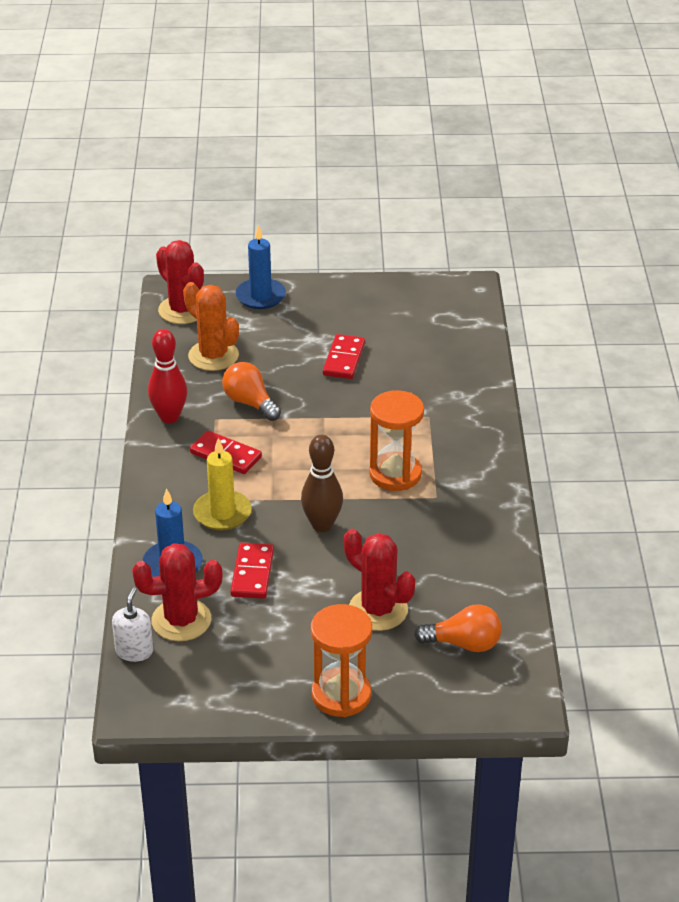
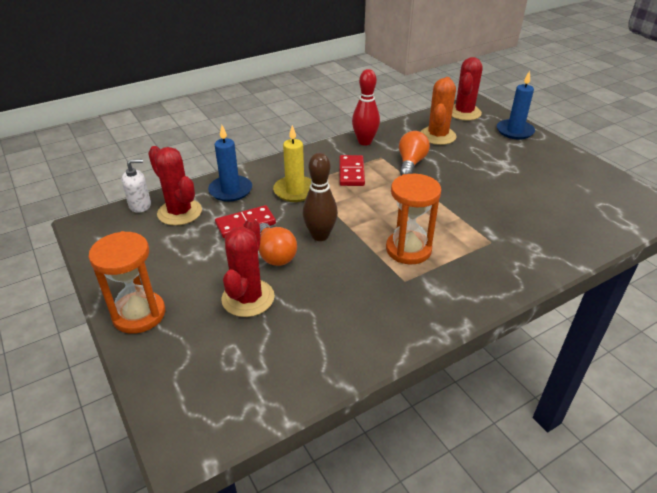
camera: 60 degrees right, 0 degrees up
red domino [323,334,365,379] -> none
orange light bulb [414,604,502,652] -> orange light bulb moved to [259,223,297,266]

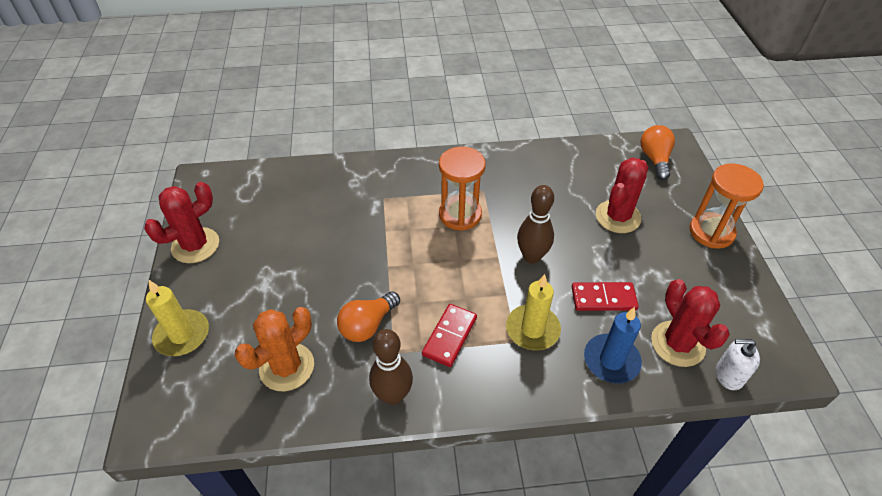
camera: 155 degrees left, 10 degrees up
orange light bulb [259,223,297,266] -> orange light bulb moved to [640,125,675,180]
red bowling pin [352,69,380,146] -> brown bowling pin [369,329,413,405]
red cactus [452,57,483,120] -> red cactus moved to [144,182,219,263]
blue candle [497,71,535,140] -> yellow candle [146,280,209,356]

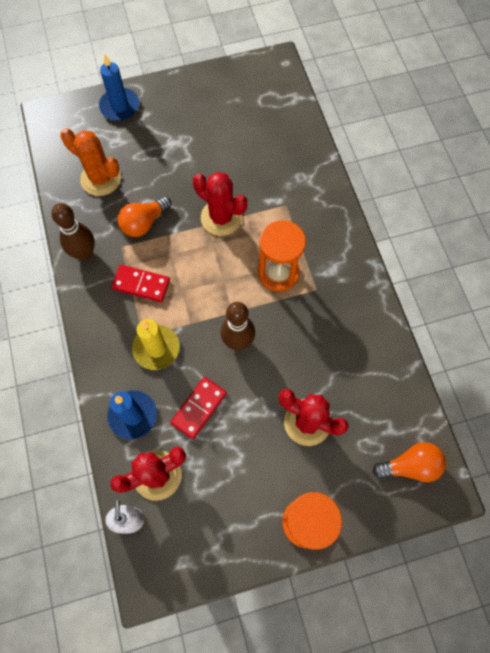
camera: 80 degrees right, 20 degrees up
red cactus [144,182,219,263] -> red cactus moved to [193,172,247,236]
yellow candle [146,280,209,356] -> blue candle [99,55,139,121]
orange light bulb [337,291,400,342] -> orange light bulb turned 75 degrees counterclockwise [118,197,171,237]
red domino [572,282,639,311] -> red domino turned 45 degrees clockwise [170,377,227,439]

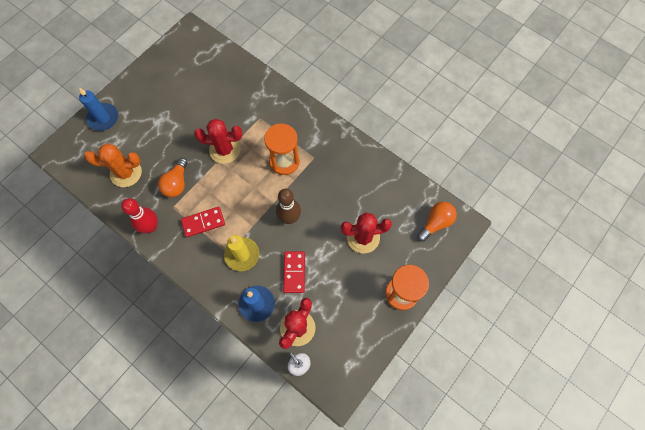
camera: 35 degrees left, 0 degrees up
brown bowling pin [51,203,95,261] -> red bowling pin [121,198,158,233]

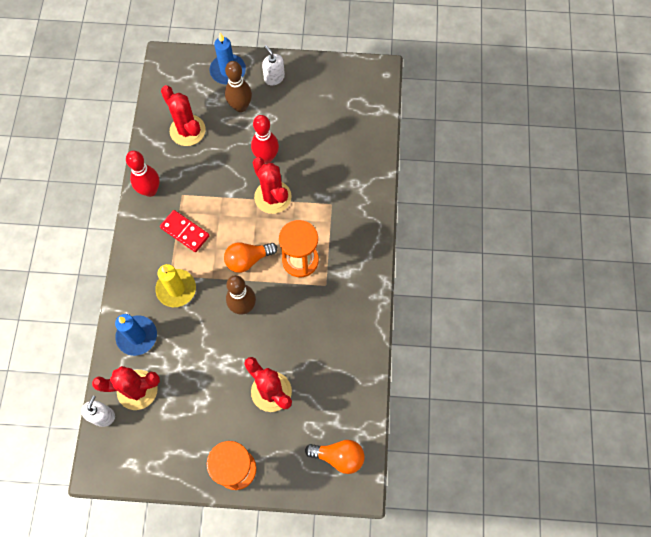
camera: 55 degrees right, 0 degrees up
orange cactus [84,143,142,187] -> red cactus [161,85,206,146]
orange light bulb [158,158,188,197] -> orange light bulb moved to [224,242,277,273]
red domino [283,251,305,293] -> none
none -> brown bowling pin [225,61,252,112]
none -> red bowling pin [251,115,279,163]
none -> white soap dispenser [262,45,285,85]

